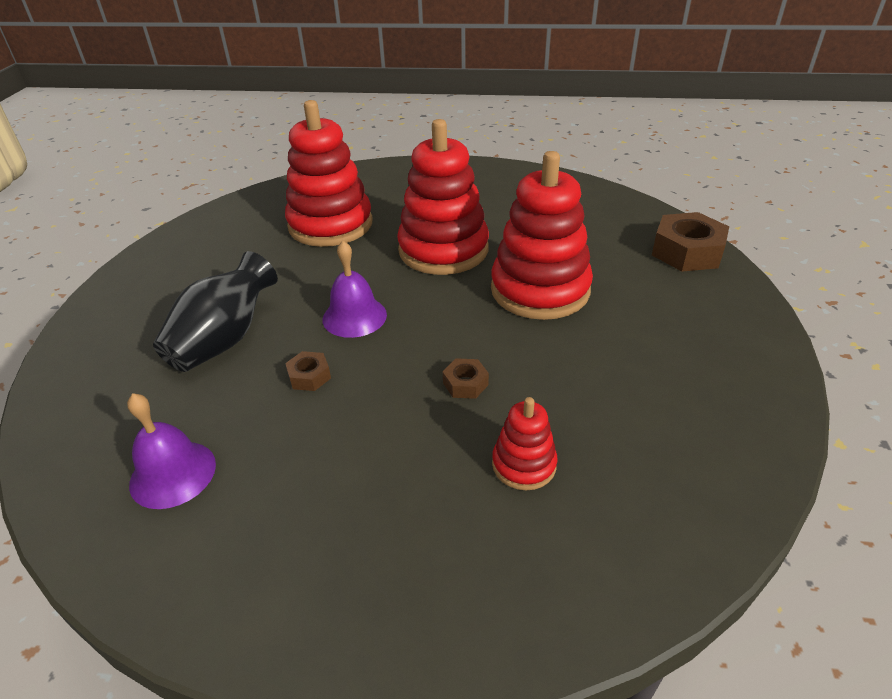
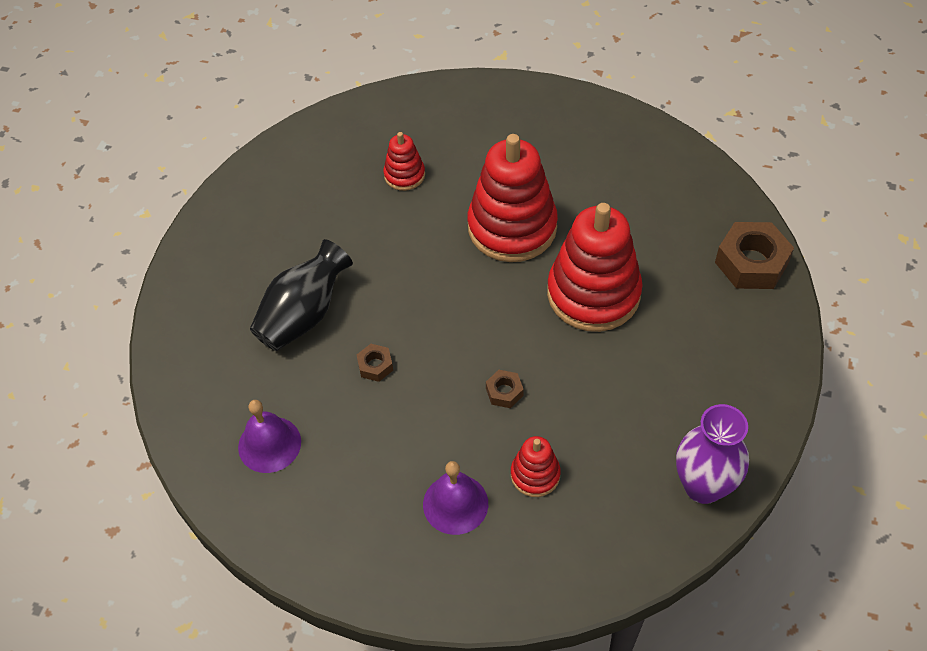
camera: 10 degrees right, 15 degrees up
red stacking toy [285,100,373,247] -> red stacking toy [383,132,425,191], size x0.48
purple bell [323,241,387,338] -> purple bell moved to [423,461,488,535]
none -> purple vase [676,404,749,504]

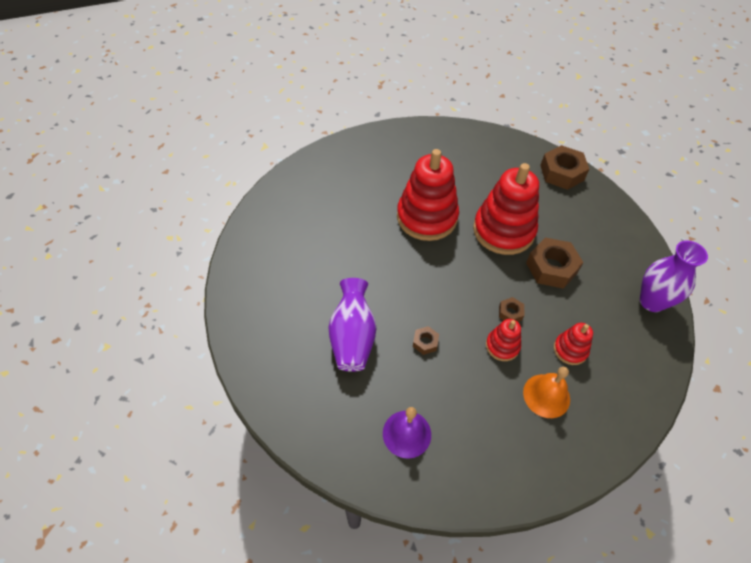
camera: 40 degrees left, 0 degrees up
black vase [250,239,353,351] -> purple vase [328,278,376,372]
red stacking toy [383,132,425,191] -> red stacking toy moved to [486,319,521,361]
purple bell [423,461,488,535] -> orange bell [523,367,570,418]
none -> brown nut [526,237,584,289]

